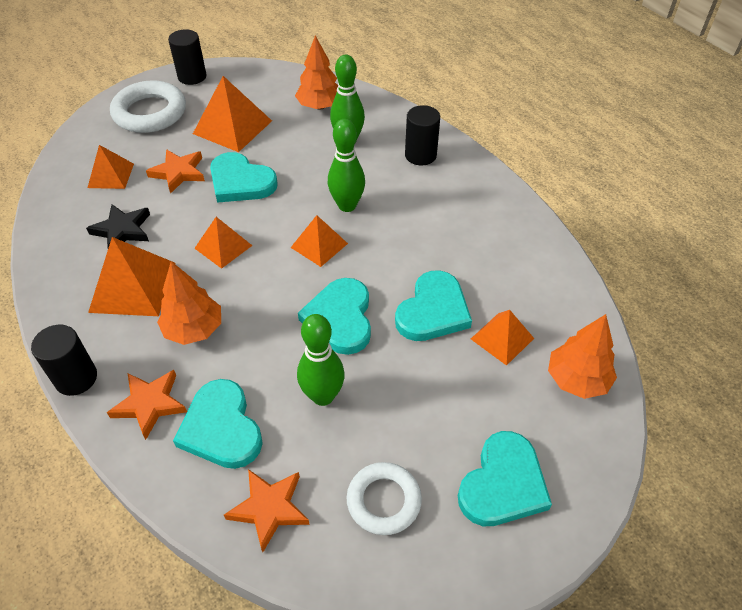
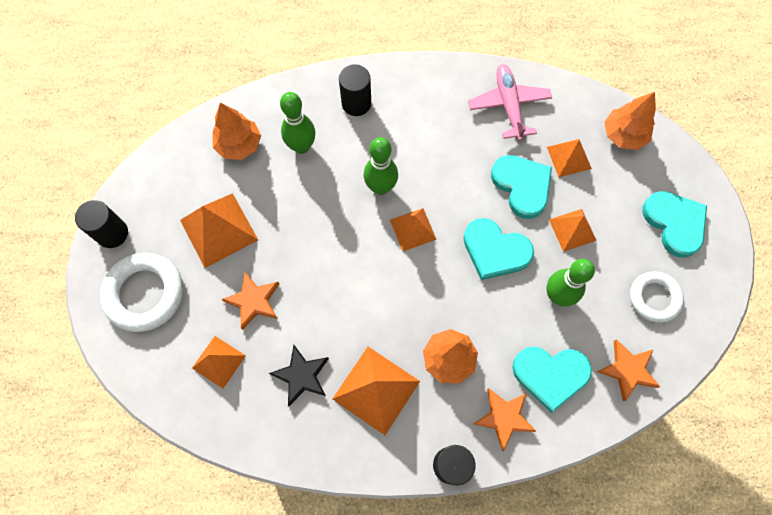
camera: 60 degrees left, 20 degrees up
orange pyramid [194,217,252,269] -> orange pyramid moved to [549,209,597,252]
turquoise heart [210,152,278,203] -> none
none -> pink plane [468,64,552,141]

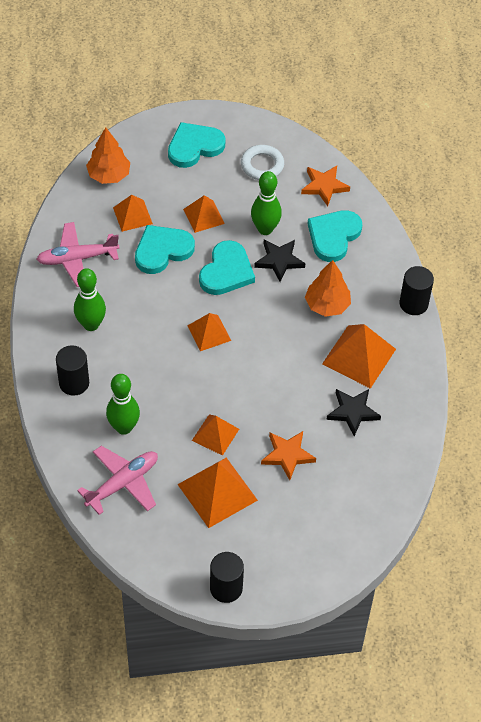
camera: 95 degrees left, 15 degrees down
white ring [100,253,183,332] -> none
orange pyramid [192,336,246,388] -> orange pyramid moved to [192,414,239,456]
orange tree [212,103,261,160] -> pink plane [77,446,158,515]
green bowling pin [364,137,398,195] -> green bowling pin moved to [74,268,106,331]
orange star [474,388,536,451] -> none
turquoise heart [512,347,592,413] -> turquoise heart turned 150 degrees counterclockwise [308,210,362,262]
none -> black star [254,240,305,282]

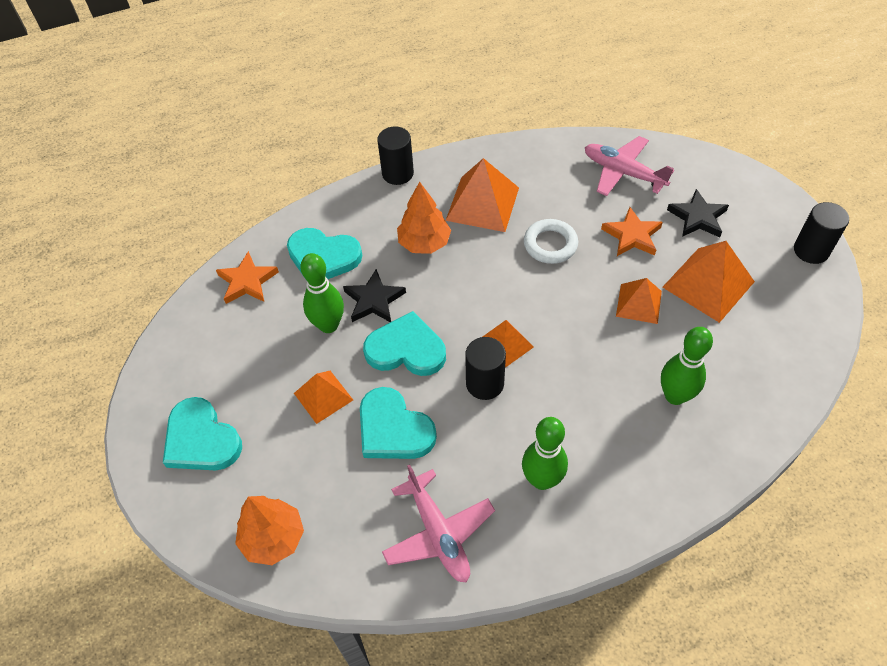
camera: 100 degrees left, 0 degrees up
black cylinder [56,345,89,396] -> black cylinder moved to [465,337,506,400]
pink plane [77,446,158,515] -> pink plane moved to [585,136,674,196]
orange pyramid [113,195,153,232] -> none
white ring [241,145,284,180] -> white ring moved to [524,219,578,264]
black star [326,389,381,436] -> black star moved to [667,189,729,237]

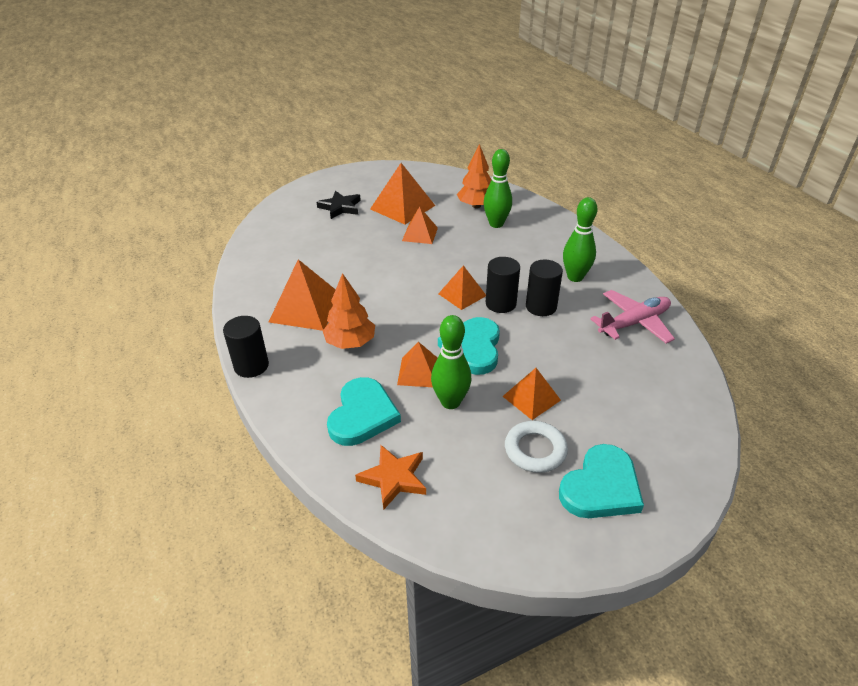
camera: 95 degrees left, 15 degrees down
orange tree [235,496,304,565] -> orange tree moved to [457,144,492,208]
black star [343,269,406,322] -> orange pyramid [397,342,437,387]
turquoise heart [360,387,437,459] -> none
white ring [524,219,578,264] -> white ring moved to [505,421,568,473]
pink plane [585,136,674,196] -> none
orange star [601,207,663,256] -> none
black cylinder [794,202,849,264] -> black cylinder moved to [526,260,563,316]

